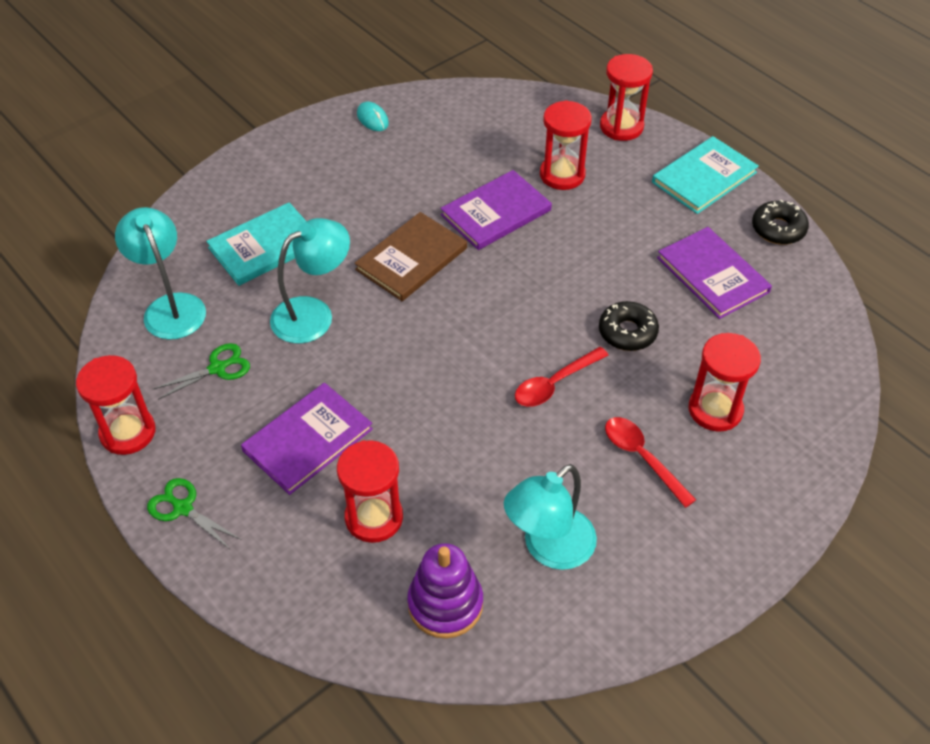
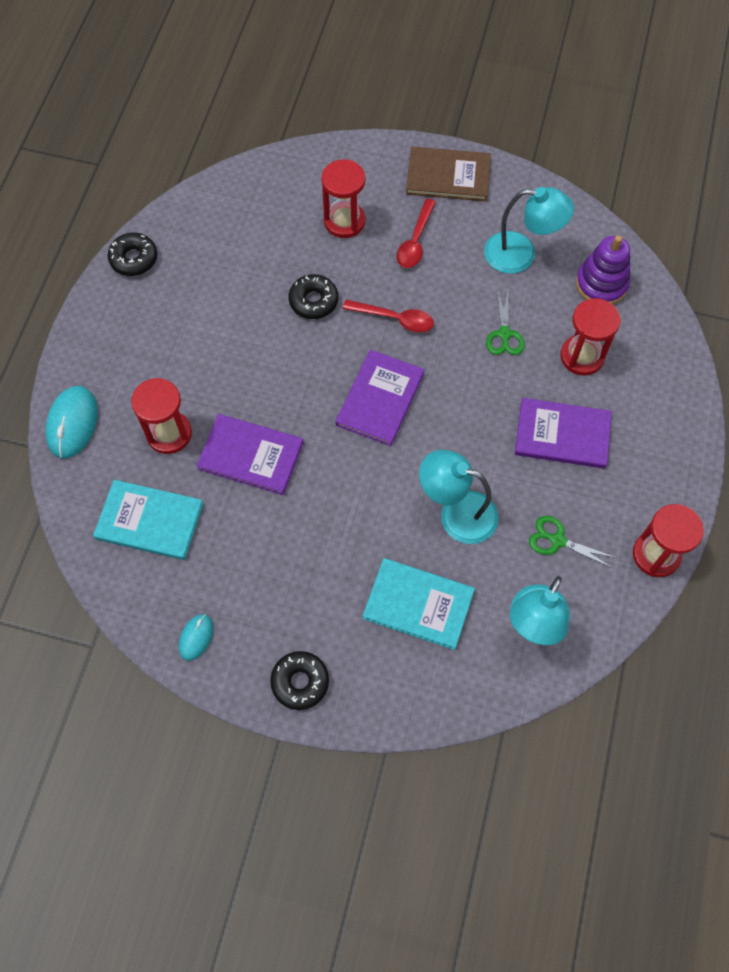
camera: 125 degrees left, 15 degrees up
green scissors [147,478,240,549] -> green scissors moved to [486,287,525,355]
brown book [354,212,467,301] -> brown book moved to [406,147,491,201]
red hourglass [600,54,653,141] -> turquoise mouse [45,386,98,459]
turquoise book [652,136,759,214] -> turquoise book moved to [93,480,203,560]
purple book [657,227,772,319] -> purple book moved to [336,350,424,446]
none -> black donut [270,651,329,710]

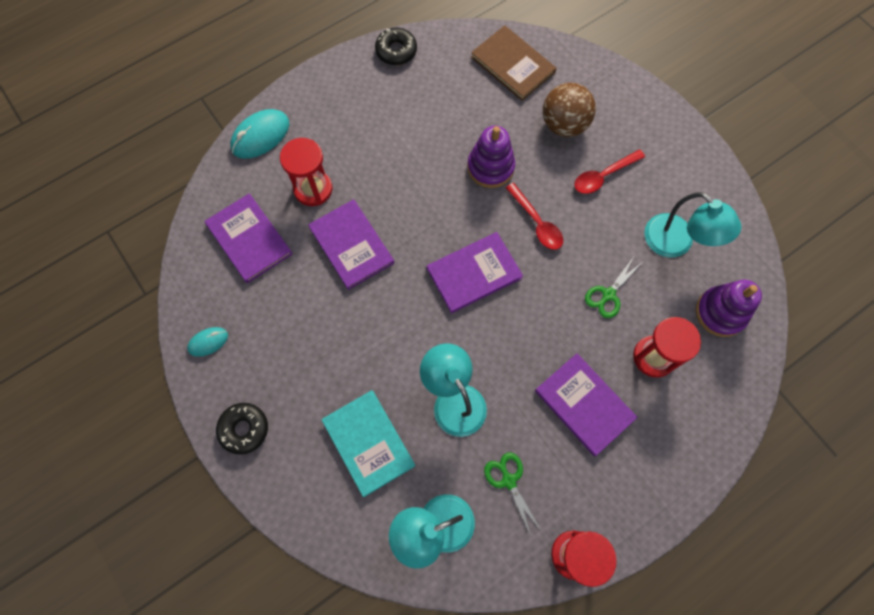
camera: 40 degrees right, 5 degrees up
turquoise book [93,480,203,560] -> purple book [205,193,293,283]
black donut [289,274,338,319] -> purple stacking toy [467,126,515,188]
red hourglass [321,159,365,238] -> brown ball [543,83,596,137]
brown book [406,147,491,201] -> brown book moved to [471,25,556,101]

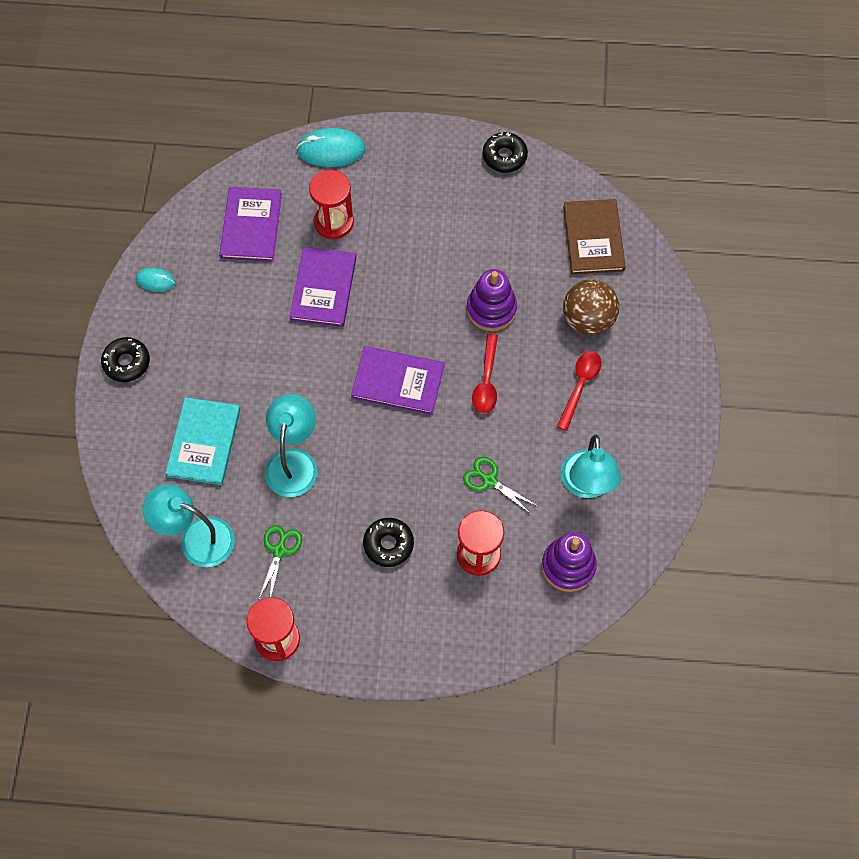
camera: 40 degrees right, 5 degrees down
purple book [535,353,638,456] -> black donut [363,518,414,567]
red spoon [575,150,645,194] -> red spoon turned 105 degrees clockwise [557,351,602,431]
green scissors [585,257,642,318] -> green scissors turned 45 degrees clockwise [463,457,537,514]

